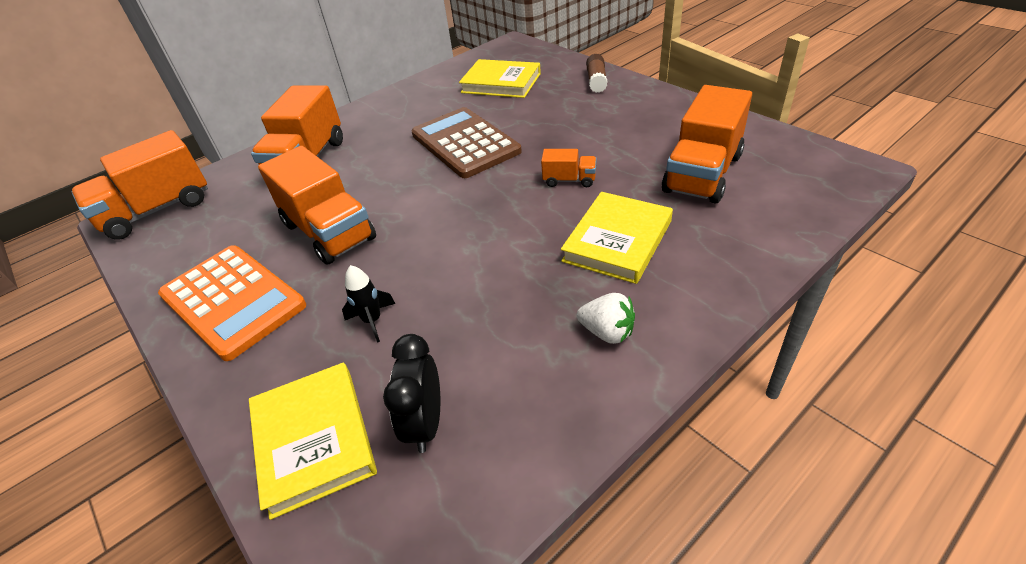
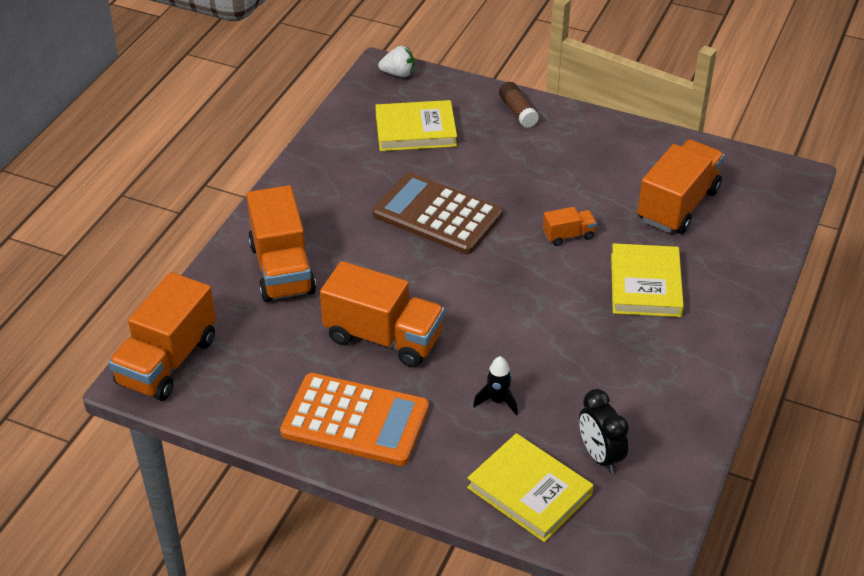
camera: 30 degrees left, 0 degrees up
white strawberry [577,293,635,344] -> white strawberry moved to [378,46,414,77]
orange truck [662,85,752,203] -> orange truck turned 150 degrees counterclockwise [637,140,725,234]

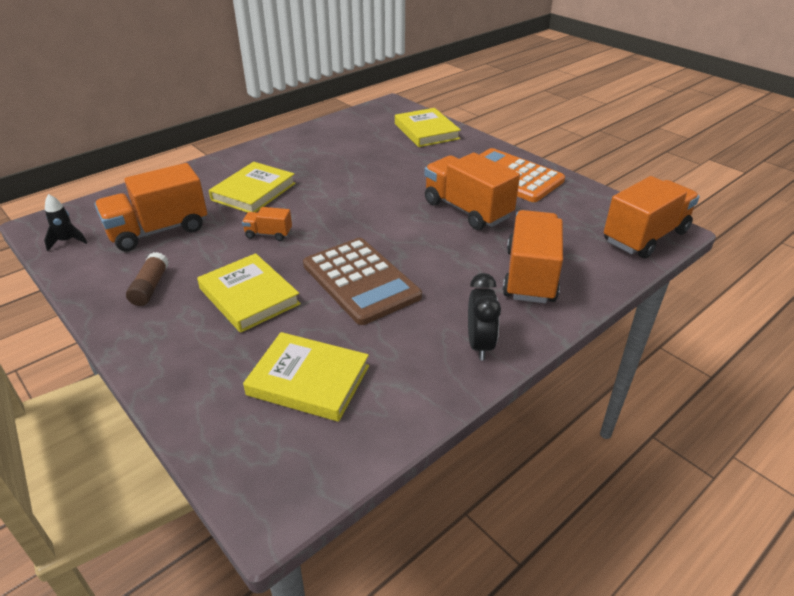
camera: 155 degrees left, 5 degrees down
white strawberry [378,46,414,77] -> none
black rocket [473,356,518,416] -> black rocket moved to [44,194,87,251]
brown glue stick [499,82,539,128] -> brown glue stick moved to [126,252,169,306]
black clock [579,389,629,473] -> black clock moved to [468,273,501,360]
none -> yellow book [197,253,301,333]

